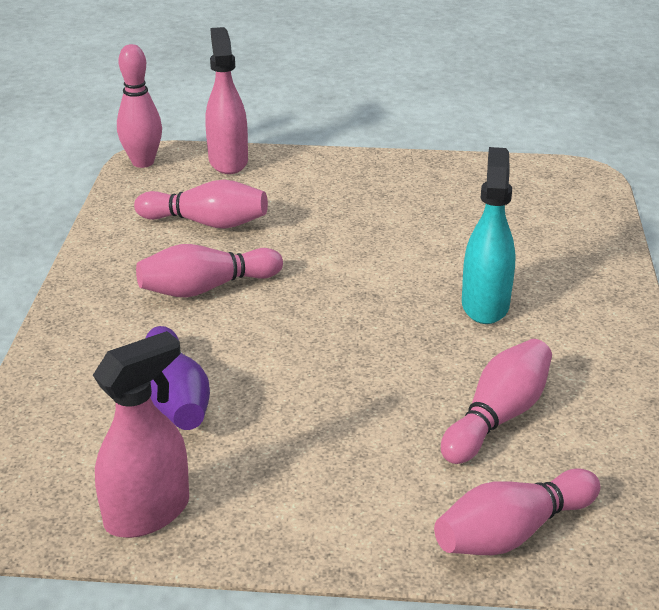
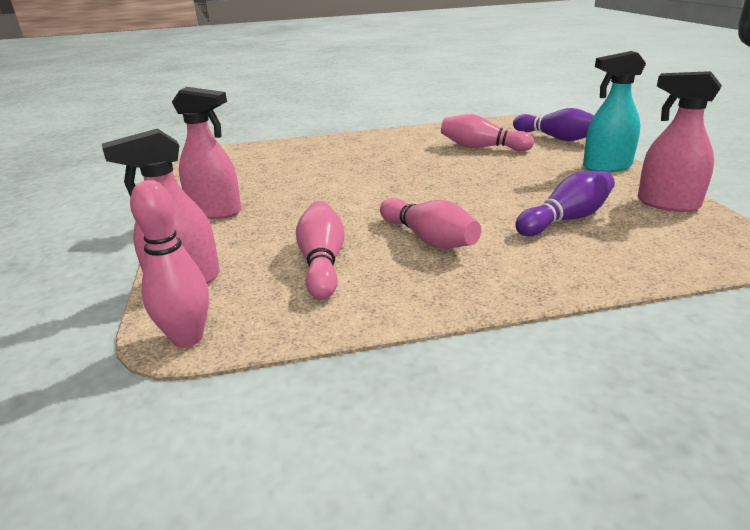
camera: 105 degrees left, 5 degrees down
pink bowling pin [434,468,600,555] -> purple bowling pin [513,108,594,141]
turquoise spray bottle [462,147,516,324] -> turquoise spray bottle moved to [583,51,646,172]
none -> pink spray bottle [172,87,241,219]

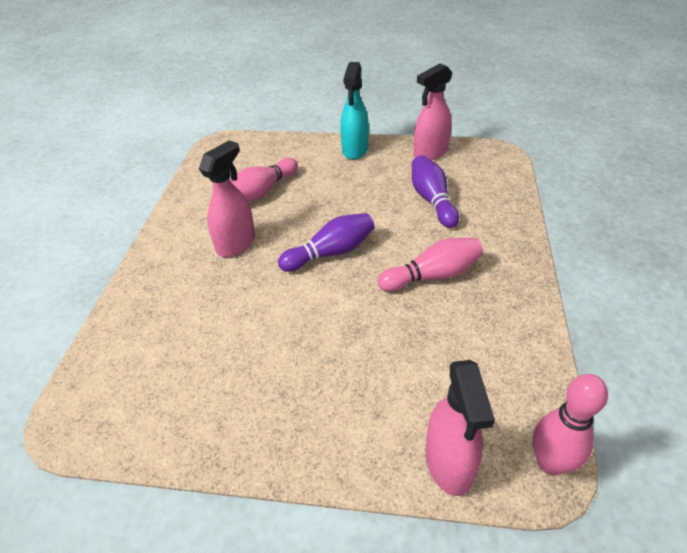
camera: 70 degrees left, 15 degrees up
pink spray bottle [172,87,241,219] -> pink spray bottle moved to [199,140,255,257]
pink bowling pin [296,201,345,299] -> none
purple bowling pin [513,108,594,141] -> purple bowling pin moved to [278,213,375,272]

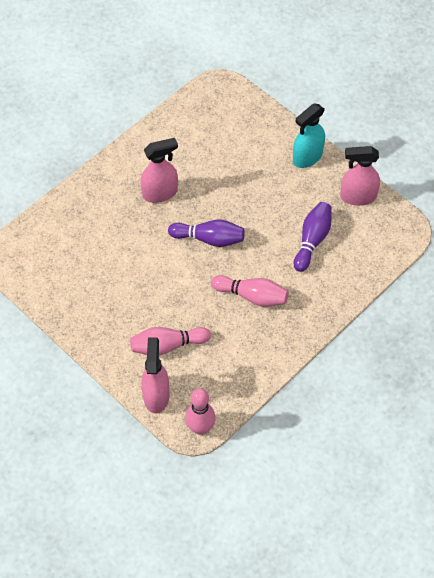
camera: 35 degrees right, 15 degrees up
pink bowling pin [231,158,298,201] -> pink bowling pin moved to [130,327,211,355]
pink spray bottle [426,360,495,496] -> pink spray bottle turned 150 degrees clockwise [141,338,170,414]

